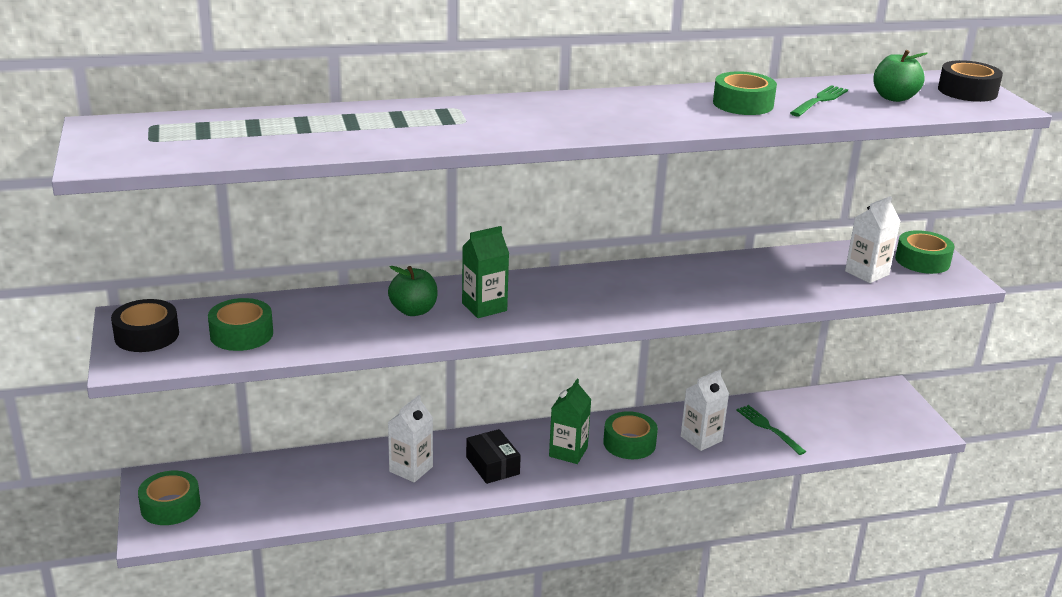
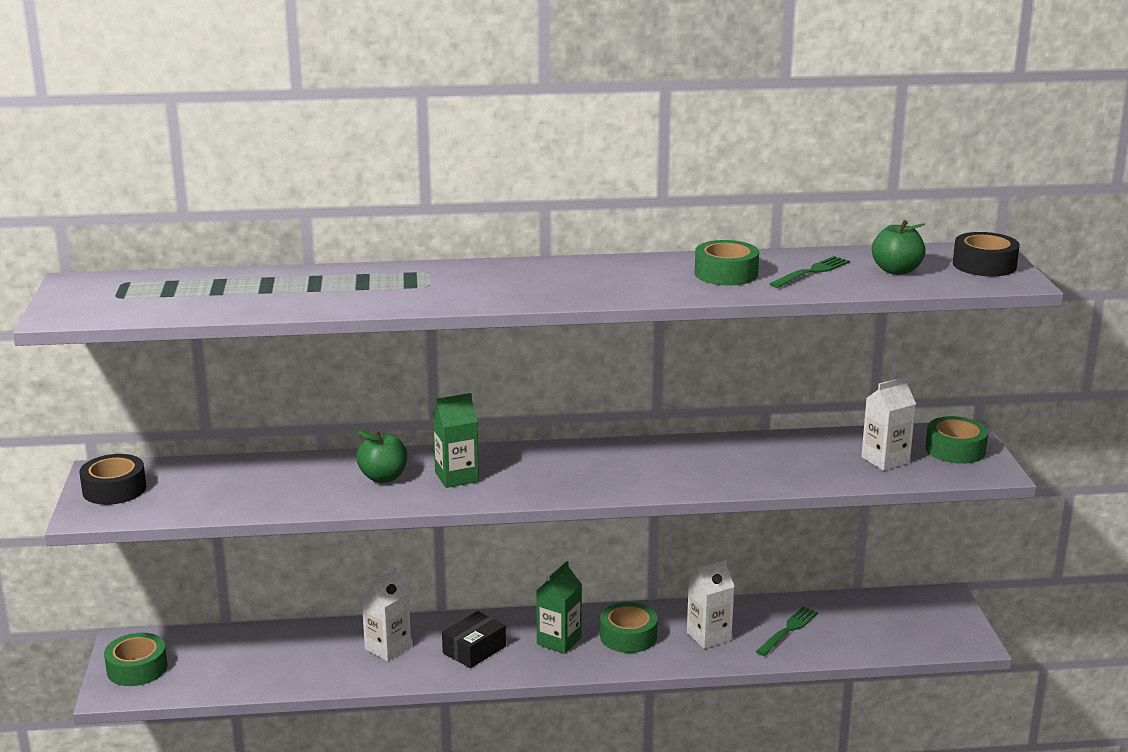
camera: 10 degrees right, 5 degrees down
green tape [208,298,273,351] -> none
black box [466,429,521,484] -> black box turned 60 degrees clockwise [442,611,506,668]
green fork [736,405,806,455] -> green fork turned 60 degrees clockwise [756,607,818,656]

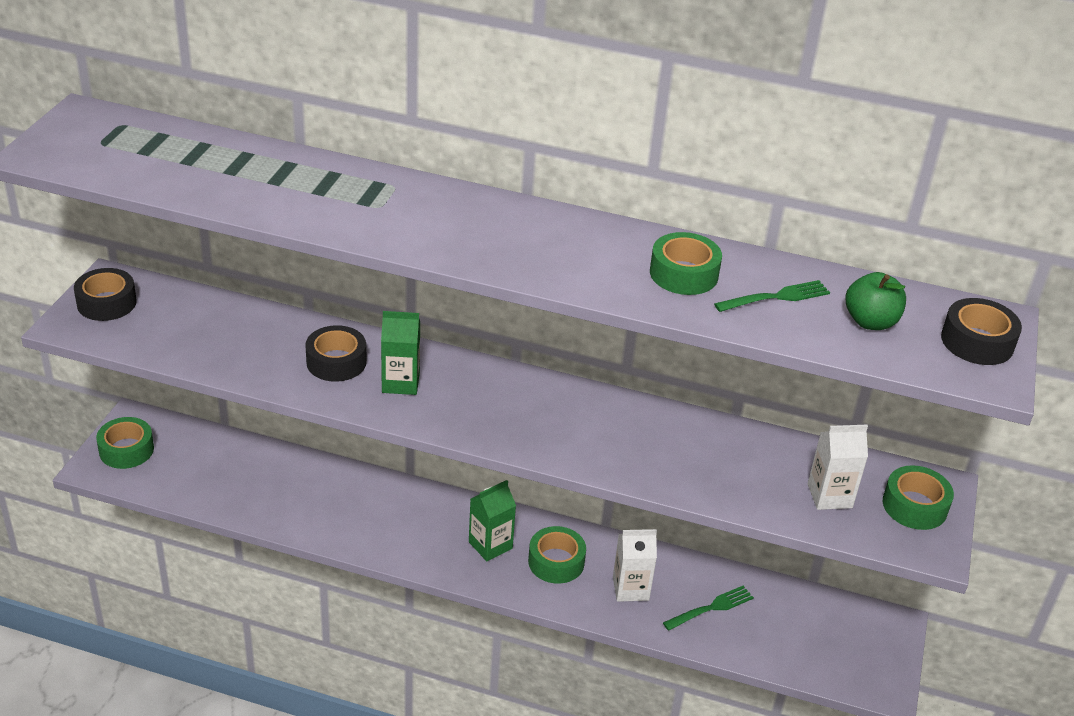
camera: 20 degrees right, 15 degrees up
green apple [356,430,407,483] -> black tape [305,325,367,382]
white carton [361,568,411,661] -> none
black box [442,611,506,668] -> none

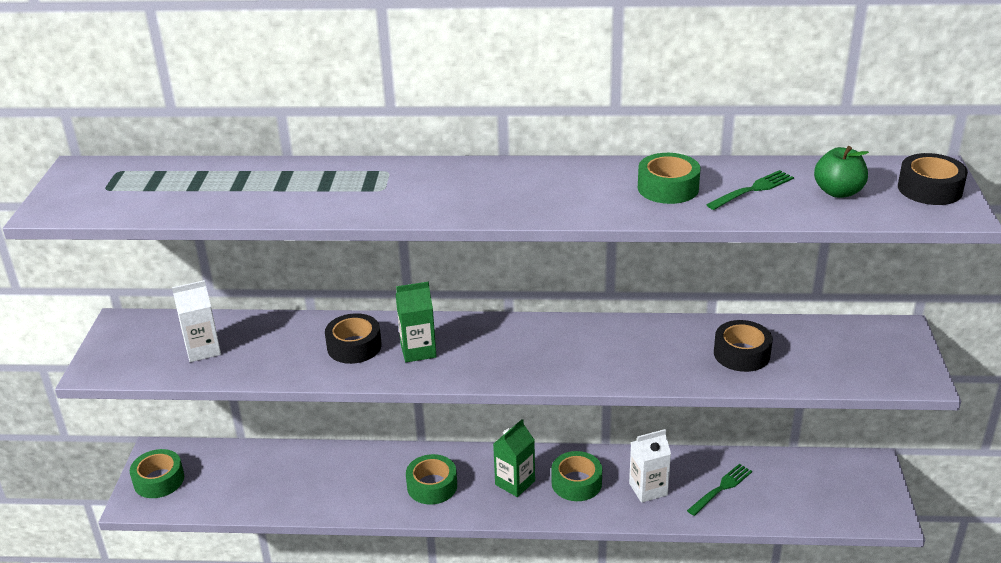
camera: 10 degrees left, 5 degrees down
black tape [74,268,137,321] -> black tape moved to [714,320,773,372]
white carton [808,425,868,510] -> white carton moved to [172,280,221,362]
green tape [883,465,954,530] -> green tape moved to [406,454,457,505]

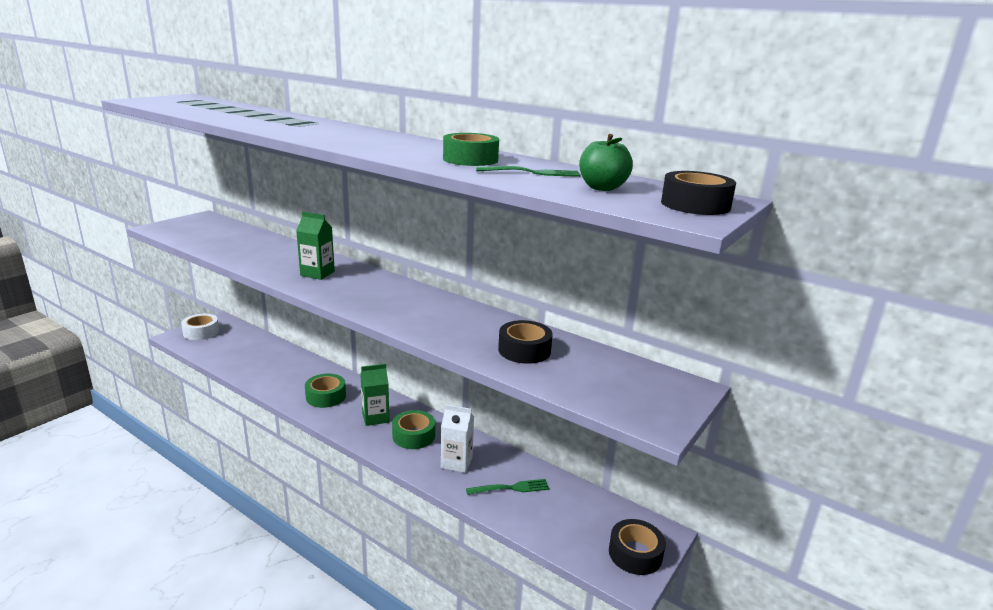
camera: 30 degrees right, 10 degrees down
green tape [130,449,184,498] -> white tape [181,314,219,340]
white carton [172,280,221,362] -> none
black tape [325,313,382,364] -> black tape moved to [609,519,666,575]

